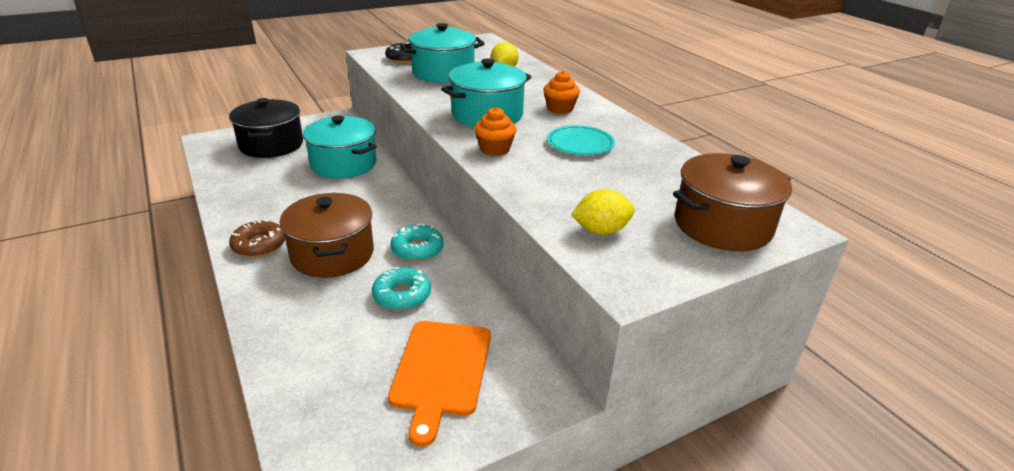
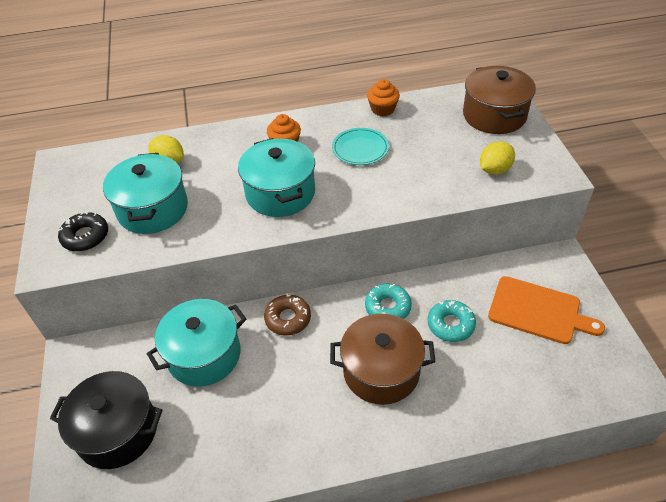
camera: 70 degrees left, 15 degrees up
brown donut [229,220,285,257] -> brown donut moved to [264,294,311,336]
orange cupcake [474,107,516,156] -> orange cupcake moved to [367,79,400,116]
yellow lemon [571,189,635,235] -> yellow lemon turned 45 degrees clockwise [480,141,515,175]

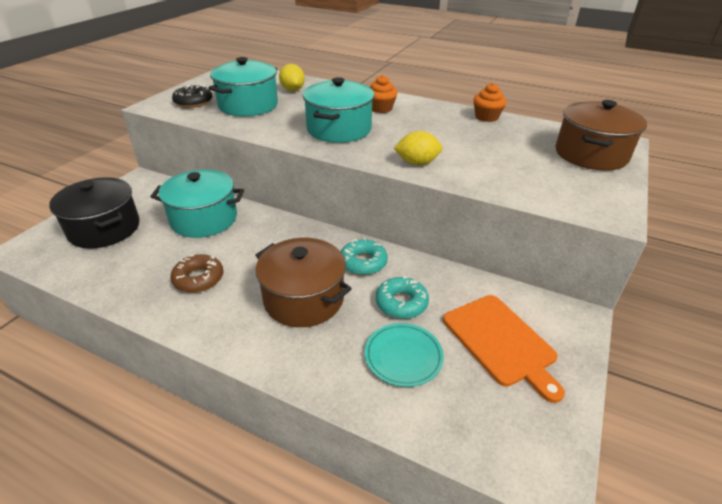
camera: 35 degrees right, 10 degrees down
brown donut [264,294,311,336] -> brown donut moved to [171,254,224,293]
turquoise plate [332,128,389,165] -> turquoise plate moved to [365,323,444,387]
yellow lemon [480,141,515,175] -> yellow lemon moved to [394,131,442,165]

